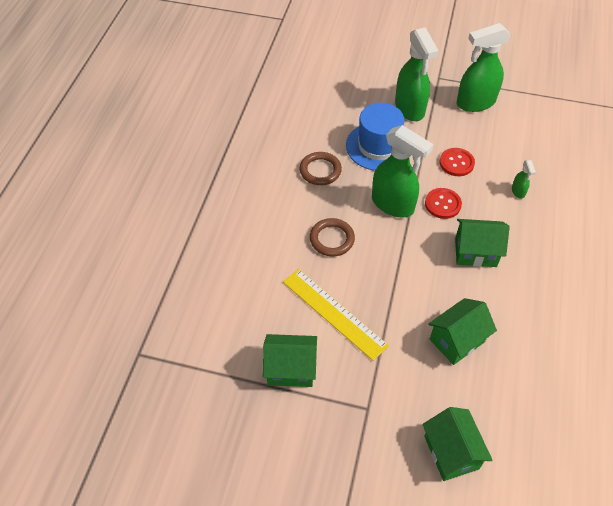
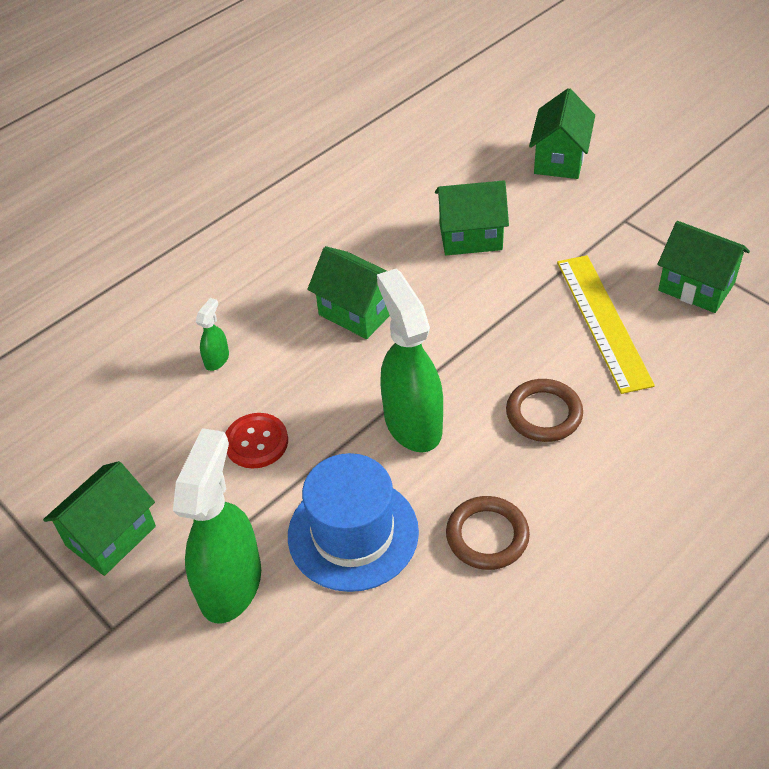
camera: 145 degrees left, 5 degrees down
red button [425,188,462,219] -> none
green spray bottle [457,23,511,112] -> green house [43,461,156,576]

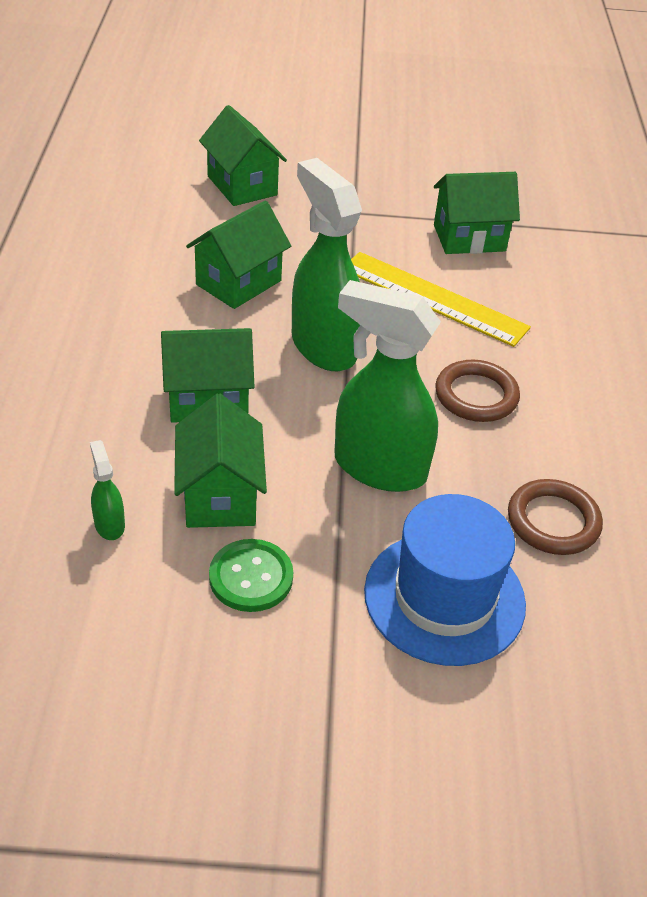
camera: 50 degrees left, 5 degrees down
green house [43,461,156,576] -> green house moved to [174,394,267,528]
green spray bottle [173,428,261,623] -> green spray bottle moved to [292,158,362,371]
red button [225,413,288,469] -> green button [209,539,293,612]

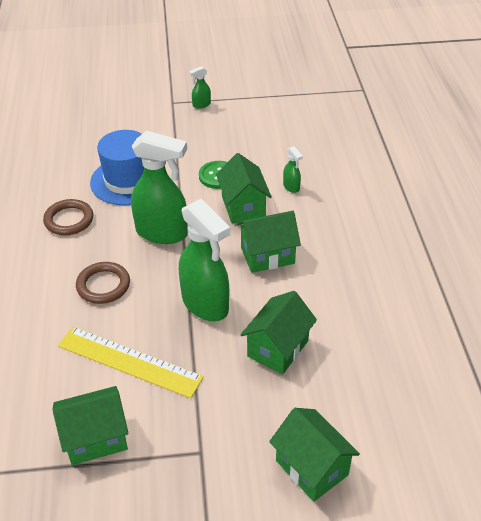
camera: 175 degrees right, 0 degrees up
none -> green spray bottle [189,66,211,109]

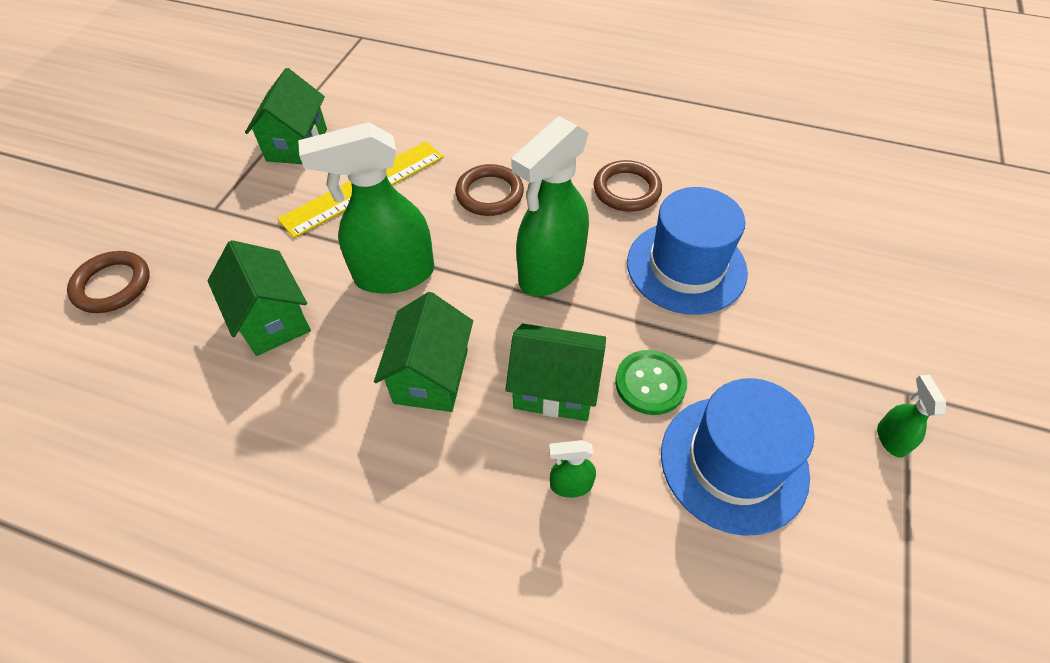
camera: 115 degrees right, 10 degrees up
green house [269,408,360,502] -> brown ring [67,251,150,313]
none -> blue hat [661,378,815,536]

